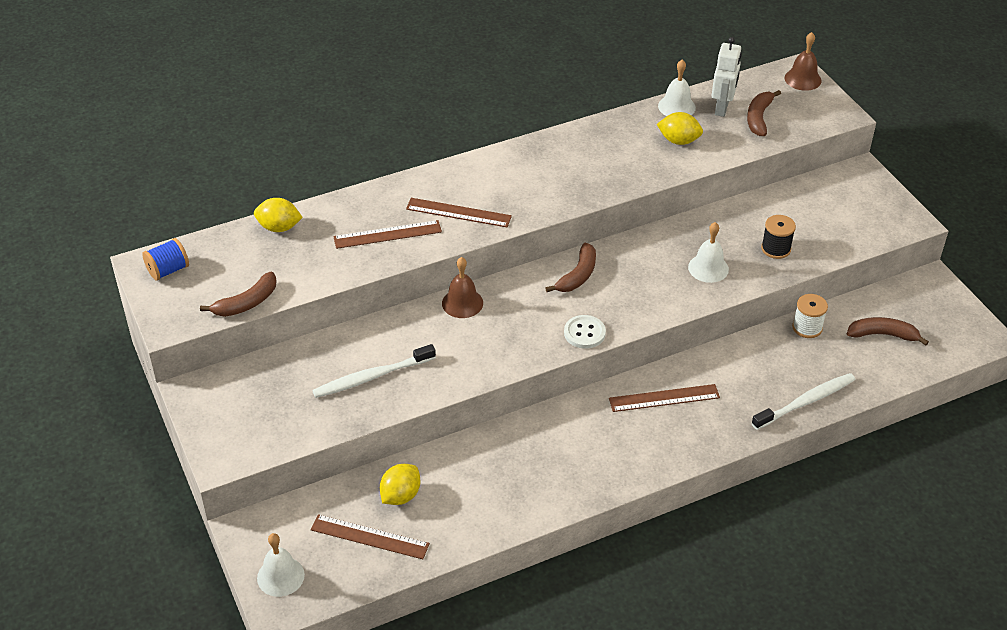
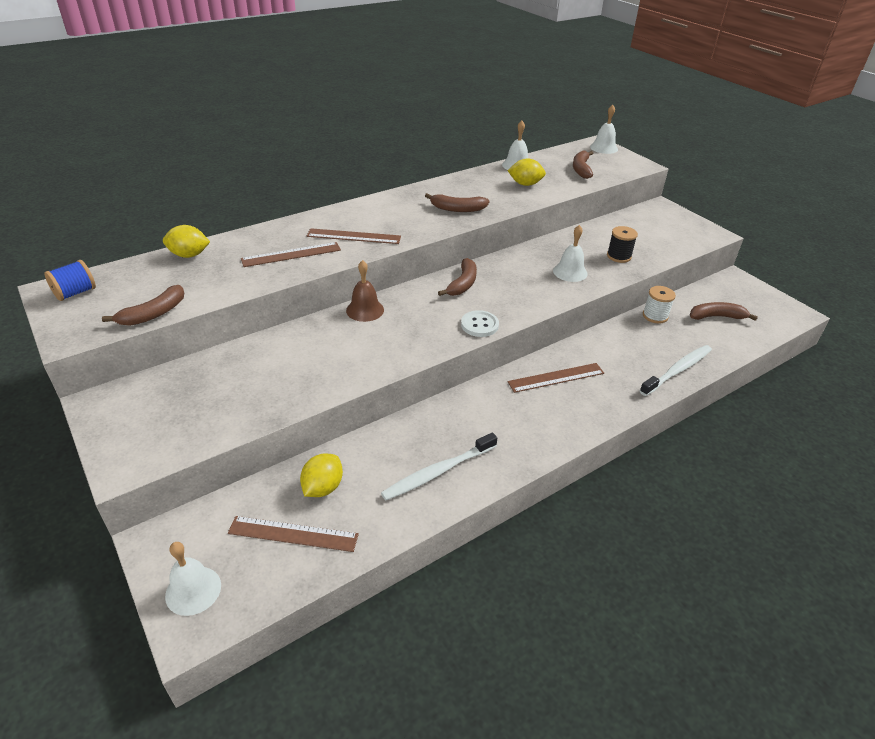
camera: 10 degrees left, 5 degrees down
white toothbrush [312,344,436,398] -> white toothbrush moved to [381,432,497,500]
white robot [711,37,742,117] -> none
brown bell [785,32,821,91] -> white bell [590,105,618,154]
none -> brown banana [425,193,489,212]

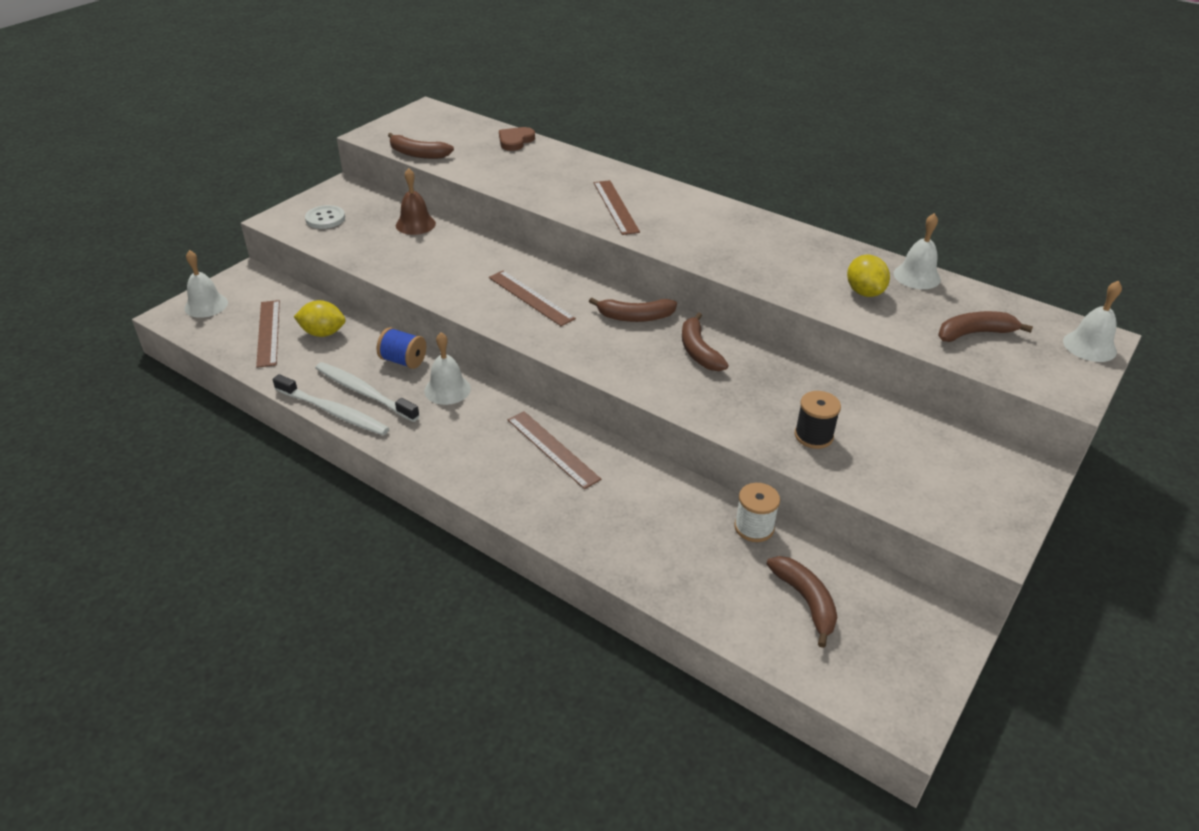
camera: 70 degrees right, 0 degrees up
blue spool [44,260,96,301] -> blue spool moved to [377,327,426,369]
yellow lemon [163,225,210,258] -> brown heart [499,127,535,151]
brown ruler [241,242,341,267] -> brown ruler moved to [489,271,576,326]
brown bell [346,260,384,322] -> brown bell moved to [396,168,436,235]
brown banana [425,193,489,212] -> brown banana moved to [682,312,729,371]
white button [461,310,499,337] -> white button moved to [305,205,345,229]
white bell [553,225,588,282] -> white bell moved to [424,332,471,405]
white toothbrush [640,345,712,396] -> white toothbrush moved to [273,374,389,435]

